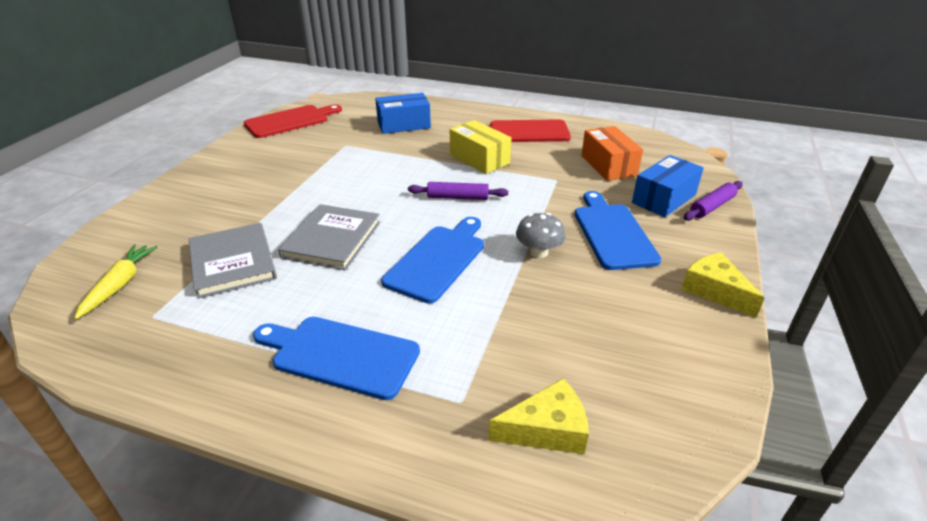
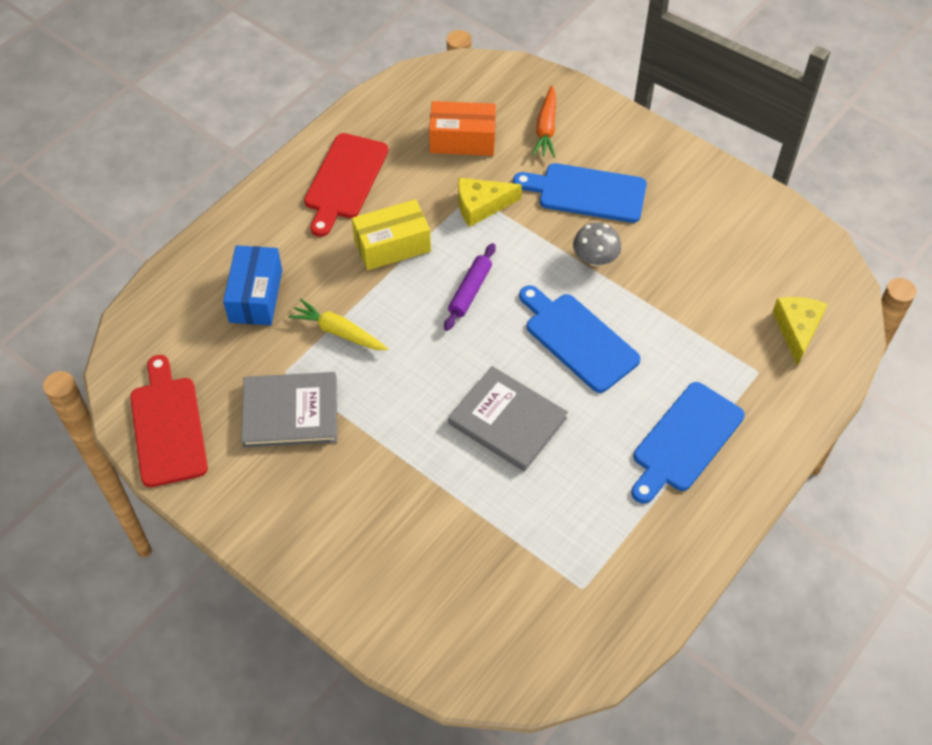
camera: 70 degrees left, 20 degrees up
yellow carrot [74,245,158,319] -> yellow carrot moved to [288,299,388,350]
grey book [189,223,277,299] -> grey book moved to [241,372,337,448]
blue box [632,155,704,217] -> orange carrot [532,85,556,158]
yellow cheese [681,252,764,318] -> yellow cheese moved to [458,178,522,227]
purple rolling pin [684,181,743,221] -> none

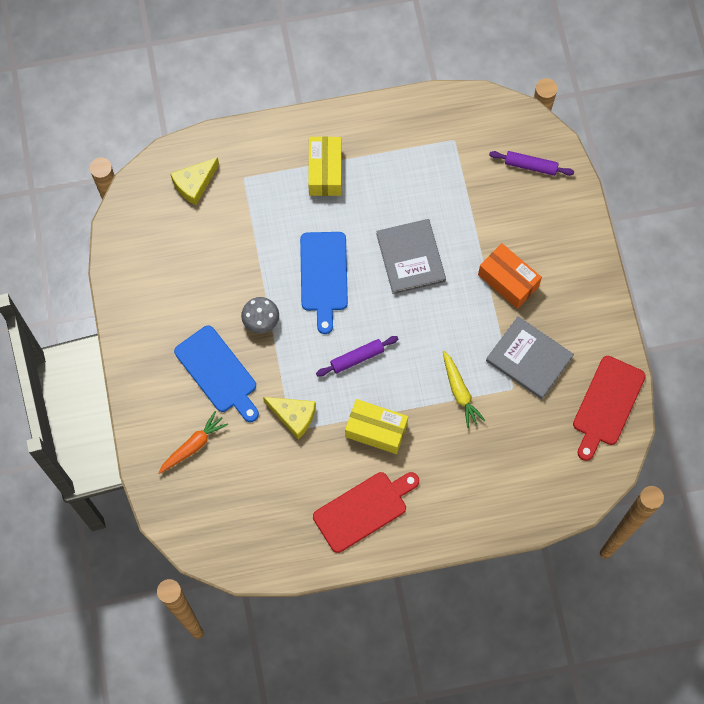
camera: 140 degrees left, 15 degrees up
blue box [223,245,282,325] -> none
orange box [429,101,496,156] -> orange box moved to [478,243,542,309]
blue cutting board [632,382,745,504] -> yellow box [308,137,342,196]
none -> purple rolling pin [489,151,574,176]

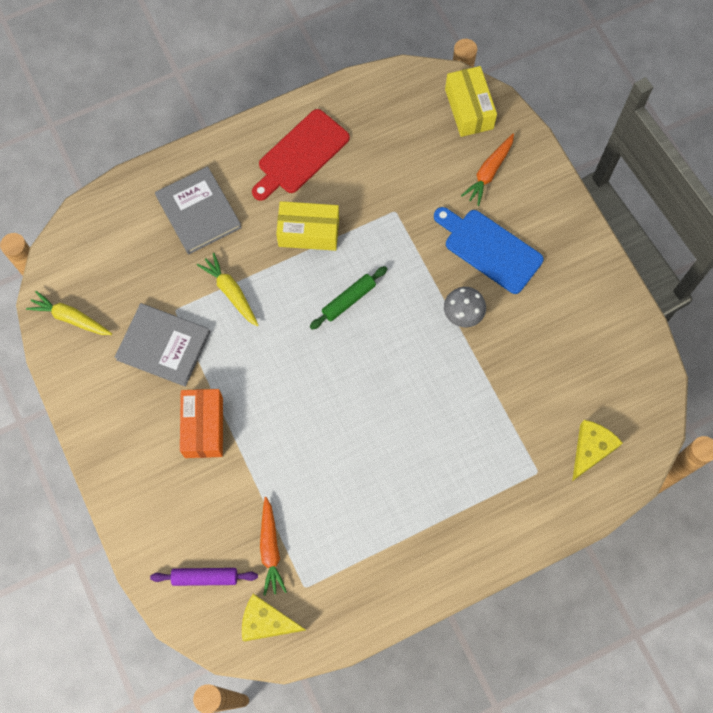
camera: 165 degrees right, 0 degrees up
yellow cheese [263,397,316,439] -> yellow cheese moved to [242,594,306,641]
blue cutting board [300,232,348,334] -> none
yellow box [308,137,342,196] -> yellow box moved to [445,66,497,137]
purple rolling pin [316,336,398,377] -> green rolling pin [310,266,387,330]
grey book [376,219,446,294] -> grey book moved to [155,166,242,254]
orange box [478,243,542,309] -> orange box turned 60 degrees clockwise [180,389,223,458]
red cutting board [573,356,646,461] -> yellow carrot [26,291,112,335]
none -> orange carrot [260,497,287,596]

